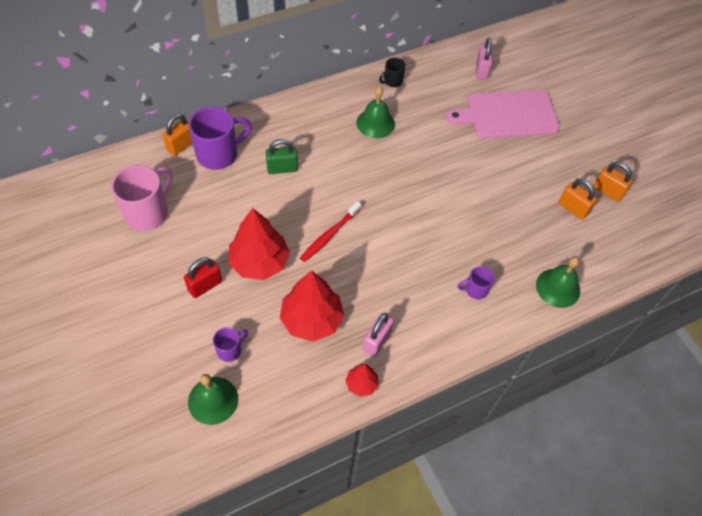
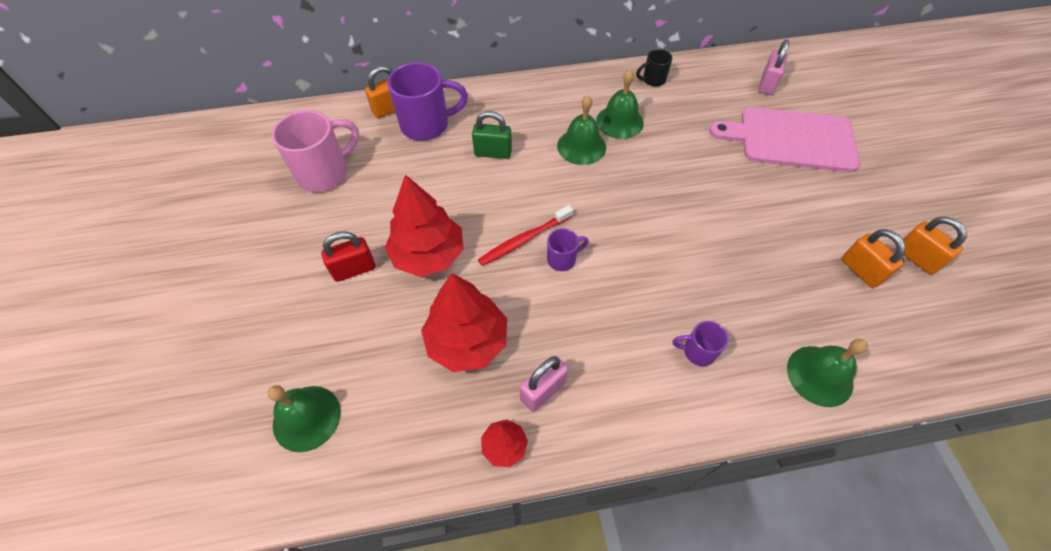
camera: 20 degrees right, 0 degrees up
purple mug [213,327,248,362] -> purple mug moved to [547,228,589,271]
none -> green bell [557,95,606,165]

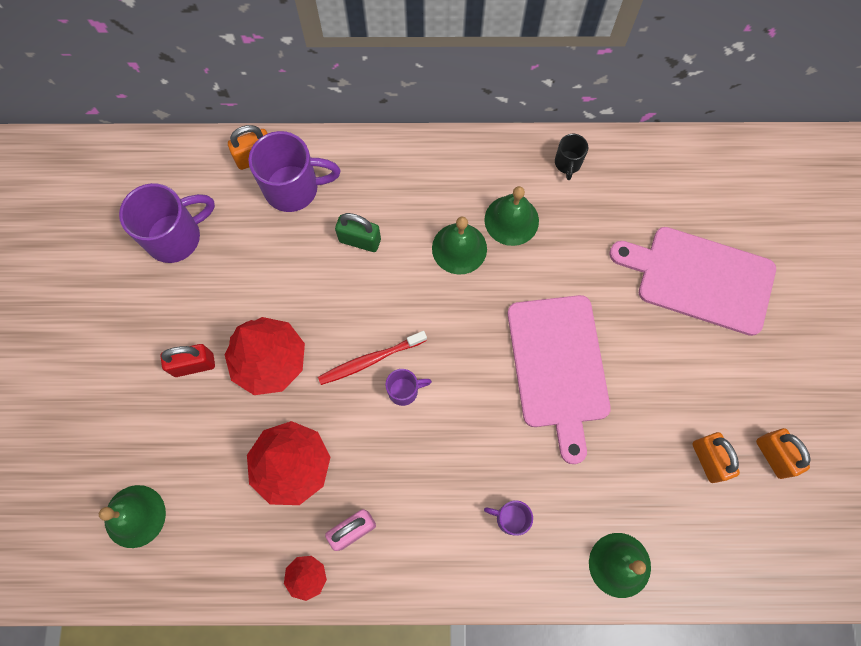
camera: 10 degrees right, 15 degrees up
pink mug [272,110,359,192] -> purple mug [119,183,215,263]
black mug [636,49,672,87] -> black mug turned 75 degrees counterclockwise [555,134,588,180]
pink padlock [759,40,790,95] -> none
none -> pink cutting board [508,295,611,464]

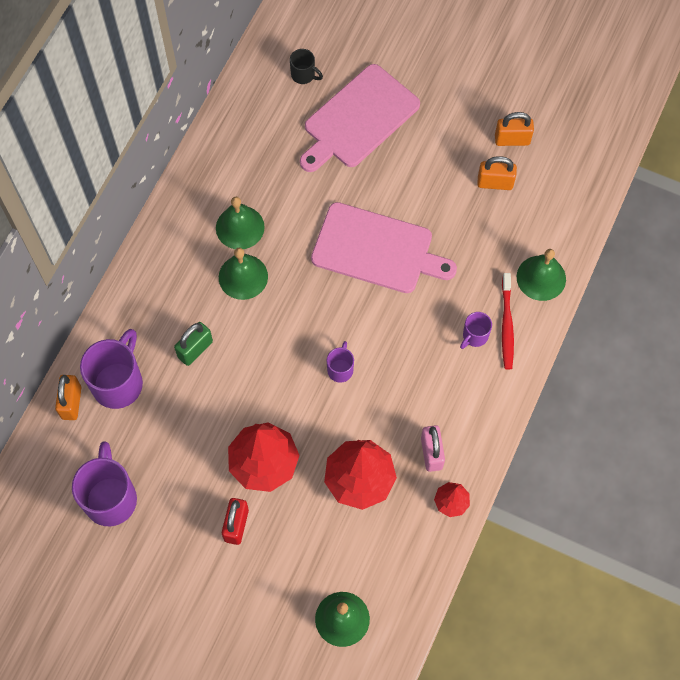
camera: 65 degrees left, 5 degrees down
red toothbrush [318,331,427,385] -> red toothbrush moved to [502,273,514,369]
black mug [555,134,588,180] -> black mug moved to [290,49,323,84]

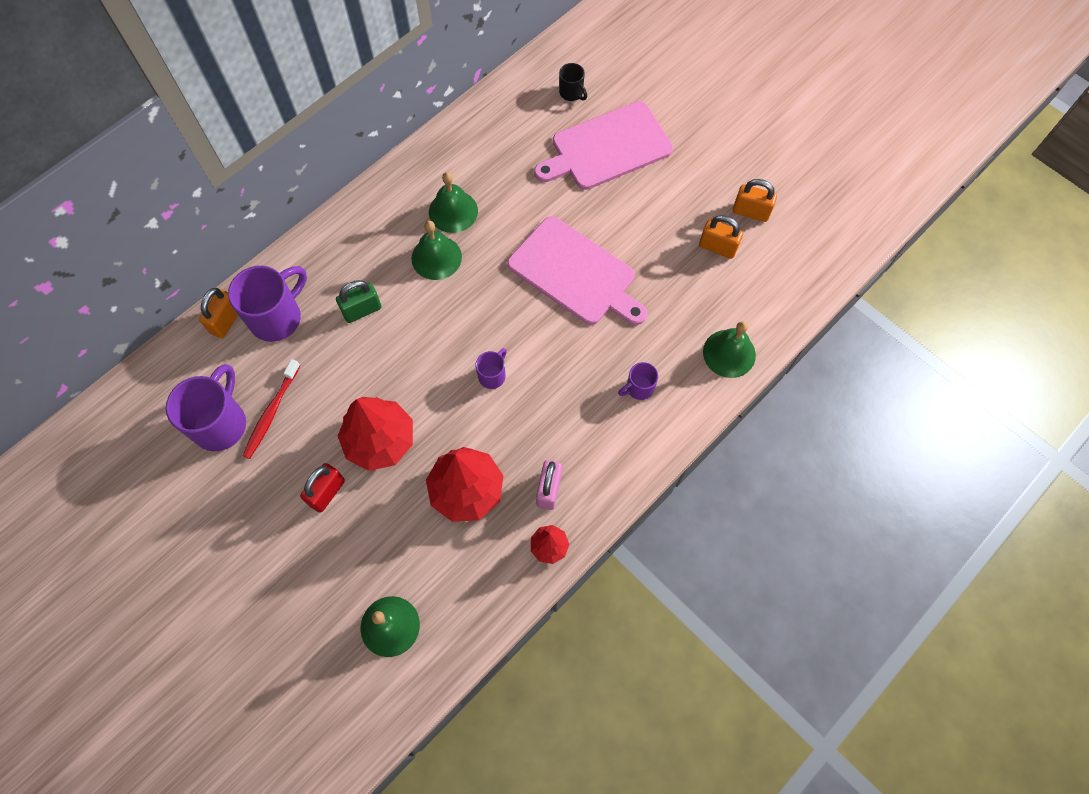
camera: 20 degrees right, 0 degrees up
red toothbrush [502,273,514,369] -> red toothbrush moved to [243,359,300,459]

